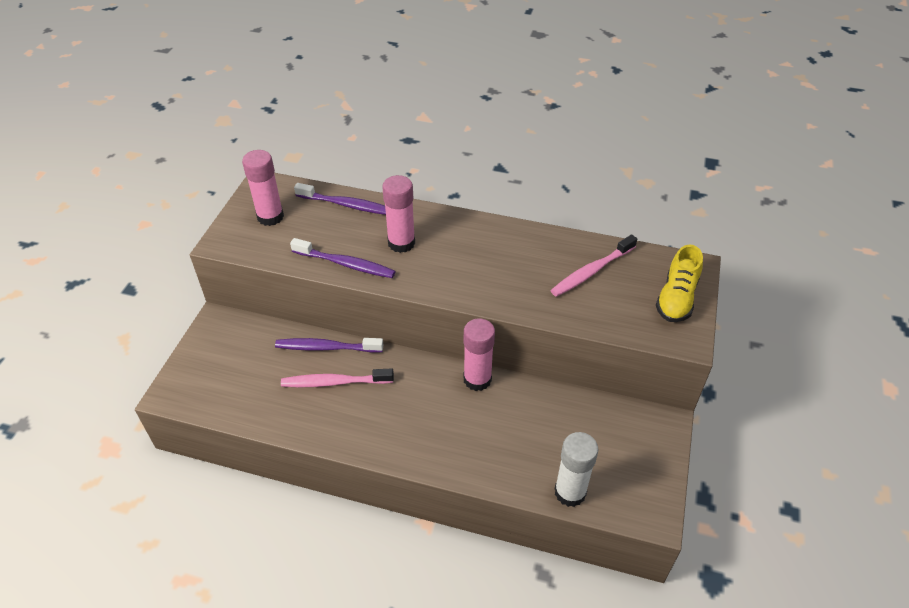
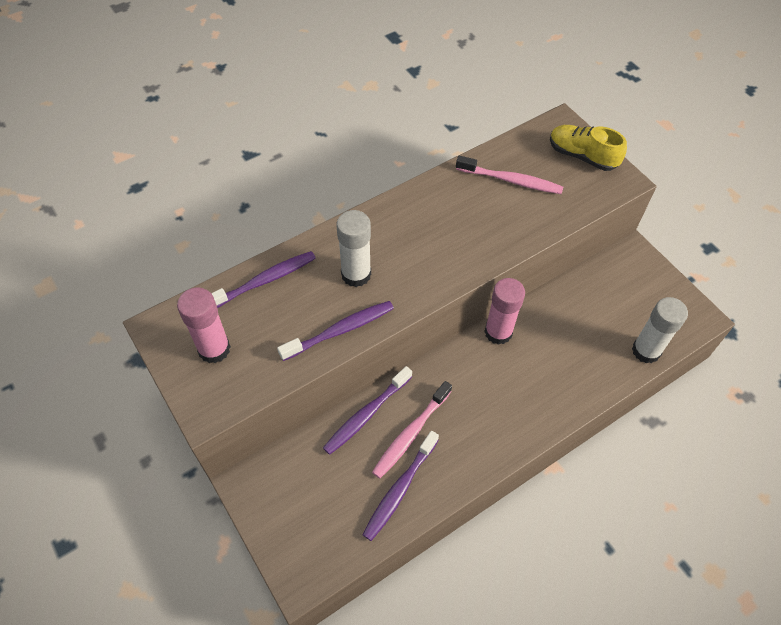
camera: 50 degrees left, 10 degrees up
pink glue stick [382,175,415,253] -> white glue stick [337,210,371,287]
pink toothbrush [550,234,637,297] -> pink toothbrush turned 75 degrees counterclockwise [456,156,563,194]
yellow shoe [656,245,703,322] -> yellow shoe turned 150 degrees clockwise [550,125,627,171]
none -> purple toothbrush [363,431,439,541]

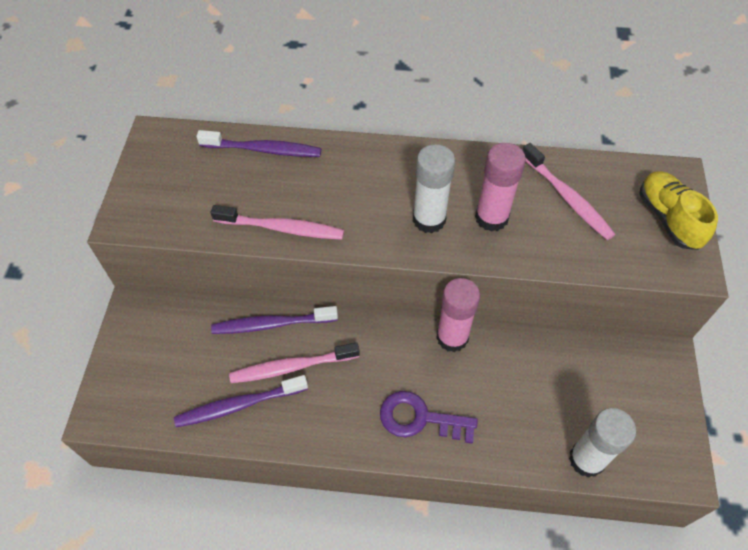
camera: 40 degrees right, 0 degrees up
pink glue stick [177,287,231,363] -> pink glue stick moved to [475,143,526,232]
purple toothbrush [277,301,394,361] -> pink toothbrush [211,205,344,240]
white glue stick [337,210,371,287] -> white glue stick moved to [413,144,455,233]
none -> purple key [380,391,478,444]

